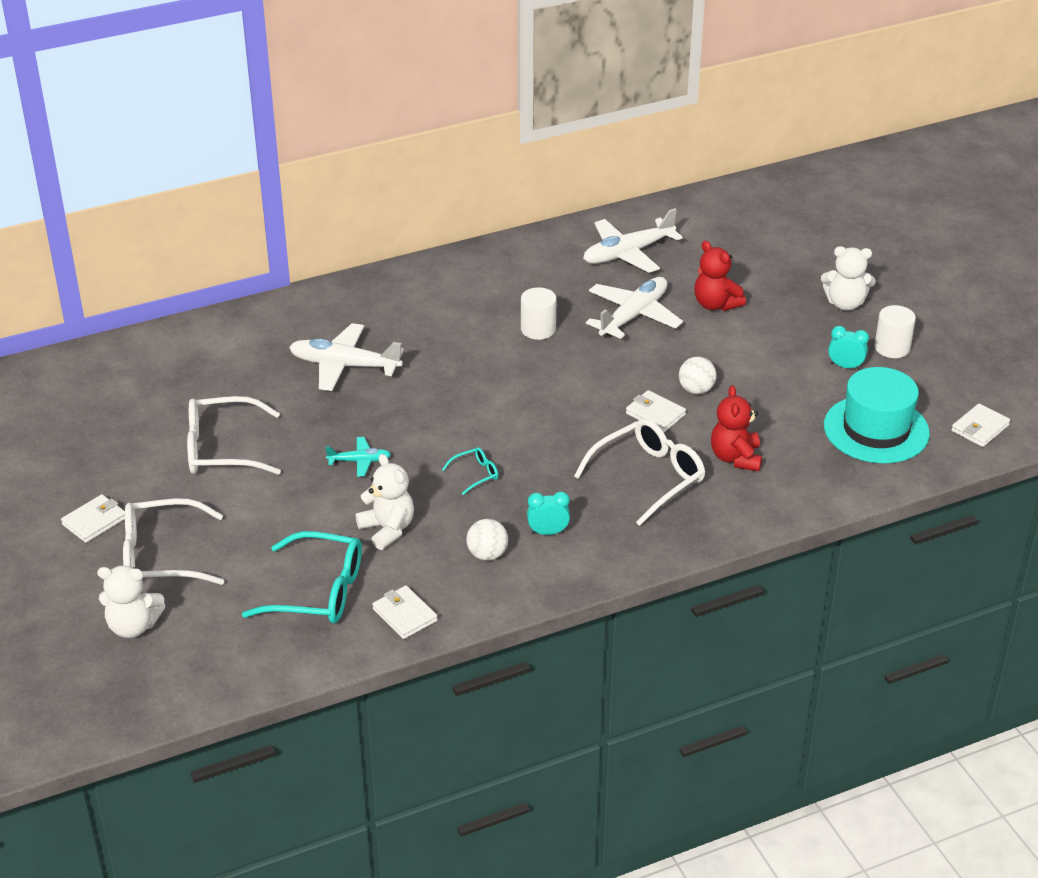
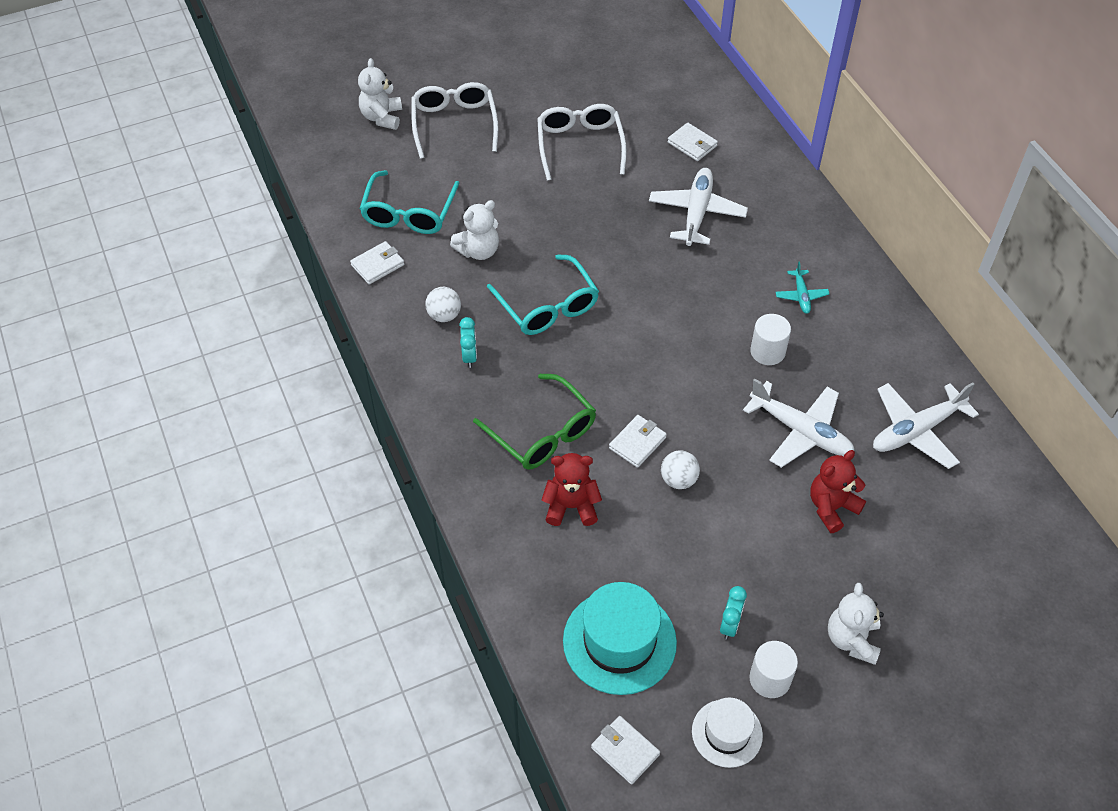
camera: 90 degrees right, 15 degrees up
white wallet [61,494,125,543] -> white wallet moved to [668,123,718,161]
turquoise plane [325,437,391,477] -> turquoise plane moved to [776,262,829,314]
turquoise glasses [442,447,498,495] -> turquoise glasses [487,254,599,335], size x2.17
white glasses [574,419,705,526] -> green glasses [473,374,596,470]
white plane [583,208,683,273] -> white plane turned 90 degrees counterclockwise [873,382,979,469]
none -> white hat [692,698,763,768]

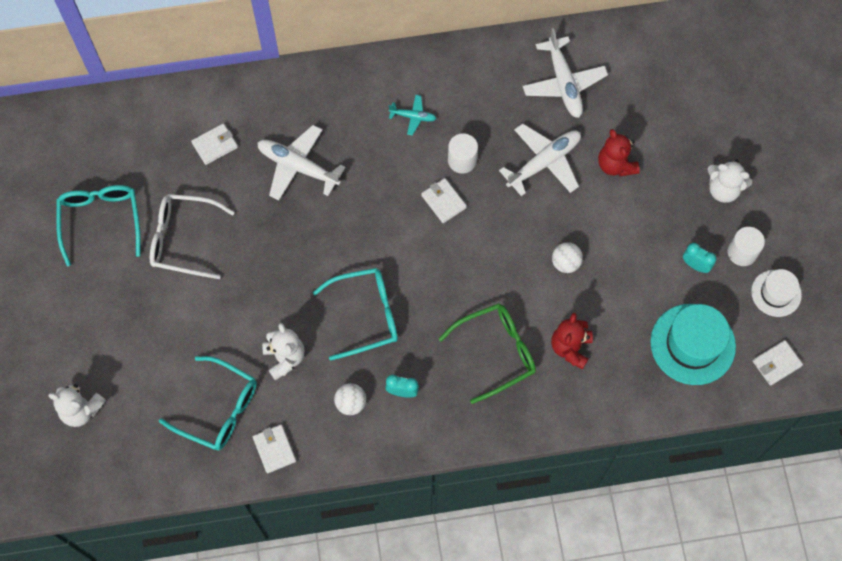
camera: 75 degrees left, 15 degrees up
white glasses [411,82,498,159] -> none
white wallet [609,415,667,468] -> white wallet moved to [421,178,467,223]
none -> turquoise glasses [56,185,141,266]

